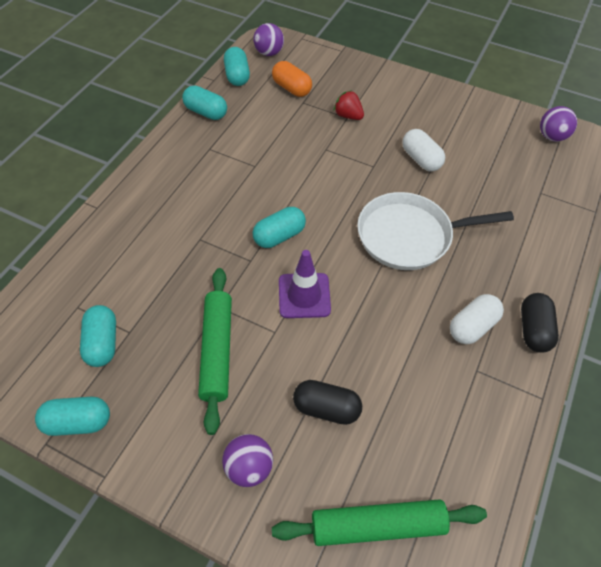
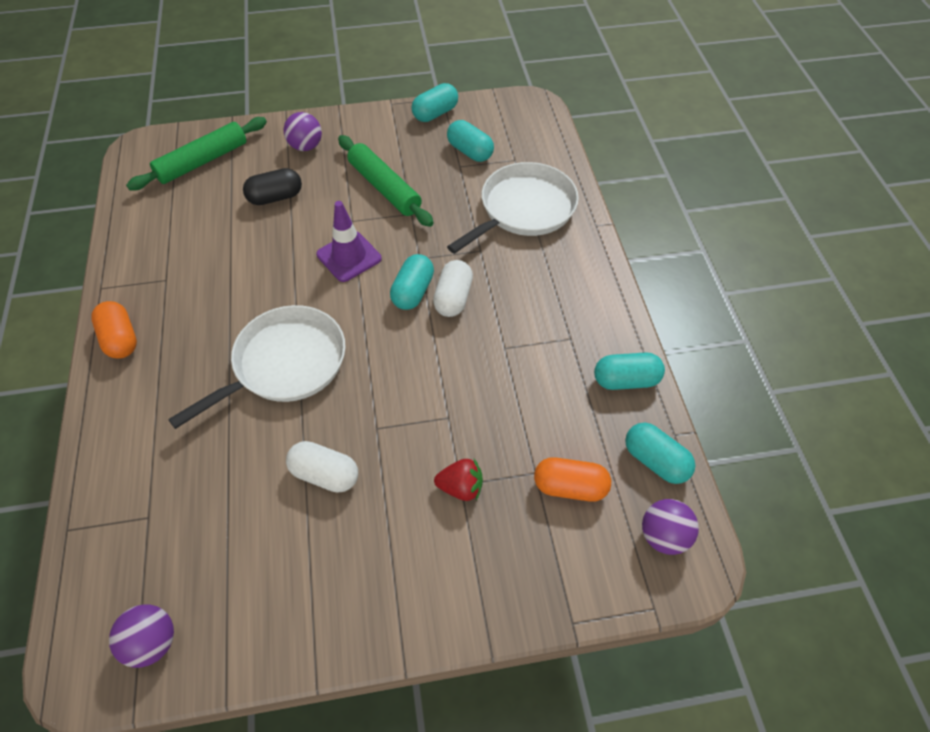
camera: 145 degrees right, 0 degrees up
white capsule [450,294,504,344] -> white capsule moved to [433,260,473,317]
black capsule [521,293,559,353] -> orange capsule [91,301,137,359]
none -> white pan [447,162,579,254]

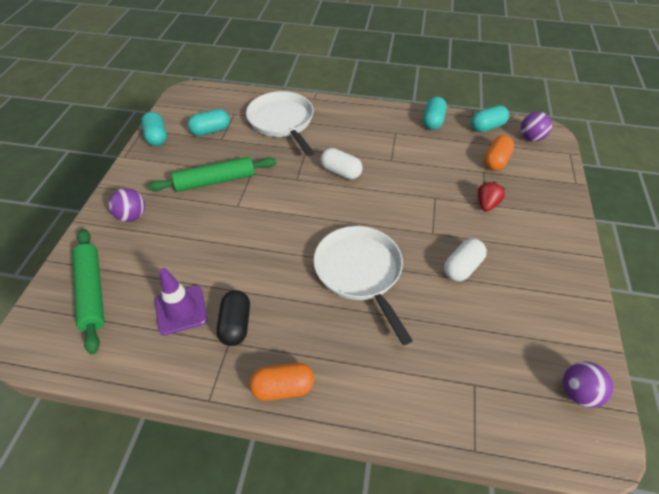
camera: 70 degrees left, 5 degrees down
black capsule [243,168,302,205] -> black capsule moved to [217,290,250,346]
purple traffic cone [316,201,382,282] -> purple traffic cone moved to [155,268,208,335]
turquoise capsule [390,254,434,310] -> none

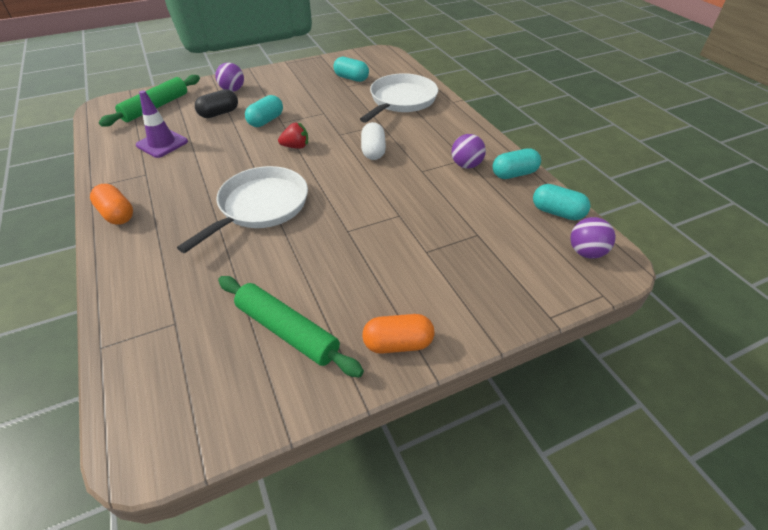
camera: 55 degrees right, 5 degrees down
turquoise capsule [141,112,167,146] -> turquoise capsule moved to [245,95,283,127]
green rolling pin [148,157,277,192] -> green rolling pin moved to [218,276,364,378]
black capsule [217,290,250,346] -> black capsule moved to [195,89,238,118]
white capsule [444,238,487,281] -> none
red strawberry [478,182,505,212] -> red strawberry moved to [278,123,308,149]
orange capsule [484,135,514,171] -> orange capsule moved to [362,314,435,354]
purple ball [563,361,613,408] -> purple ball moved to [451,134,486,169]

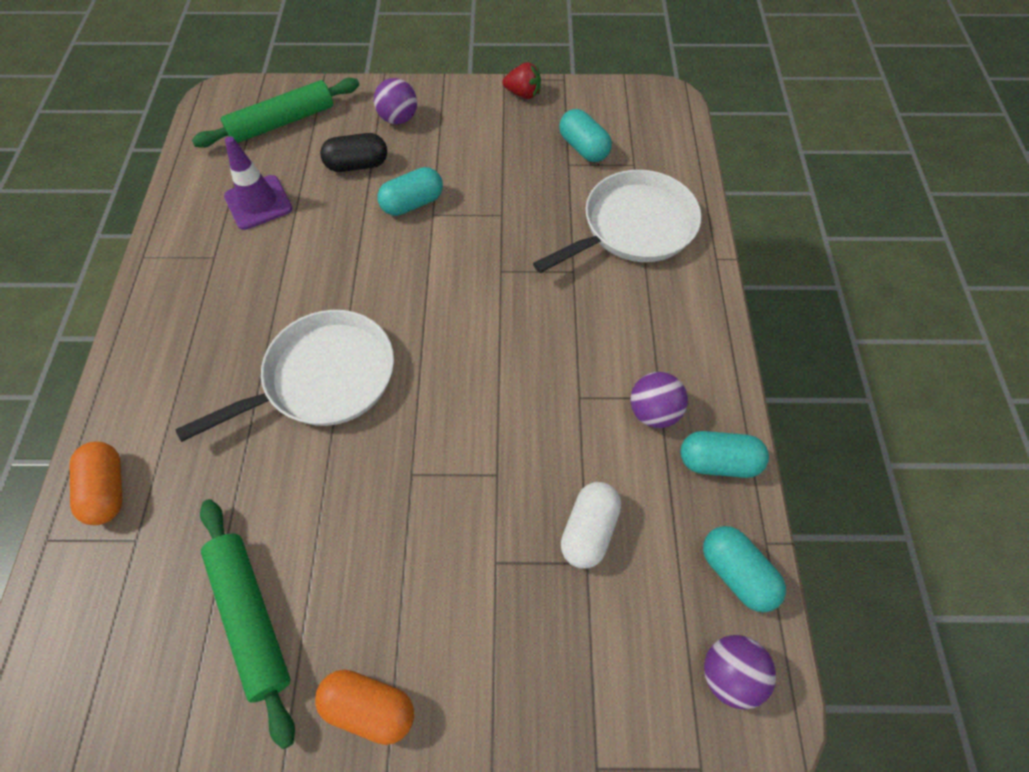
camera: 25 degrees right, 15 degrees up
orange capsule [90,184,133,225] -> orange capsule moved to [70,442,122,525]
red strawberry [278,123,308,149] -> red strawberry moved to [503,62,541,99]
white capsule [361,122,386,160] -> white capsule moved to [561,482,621,569]

